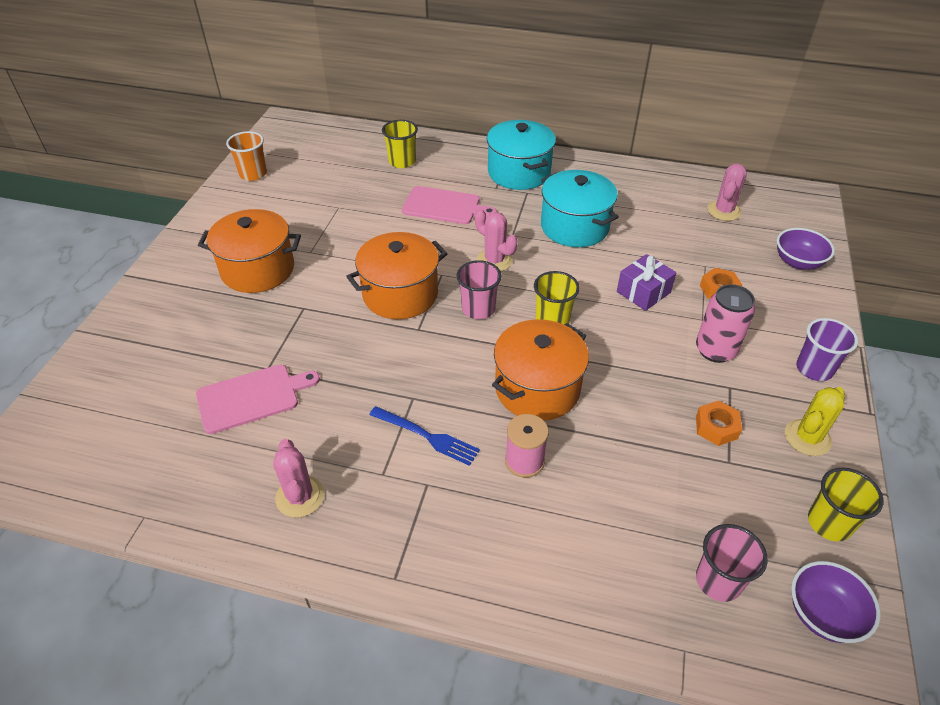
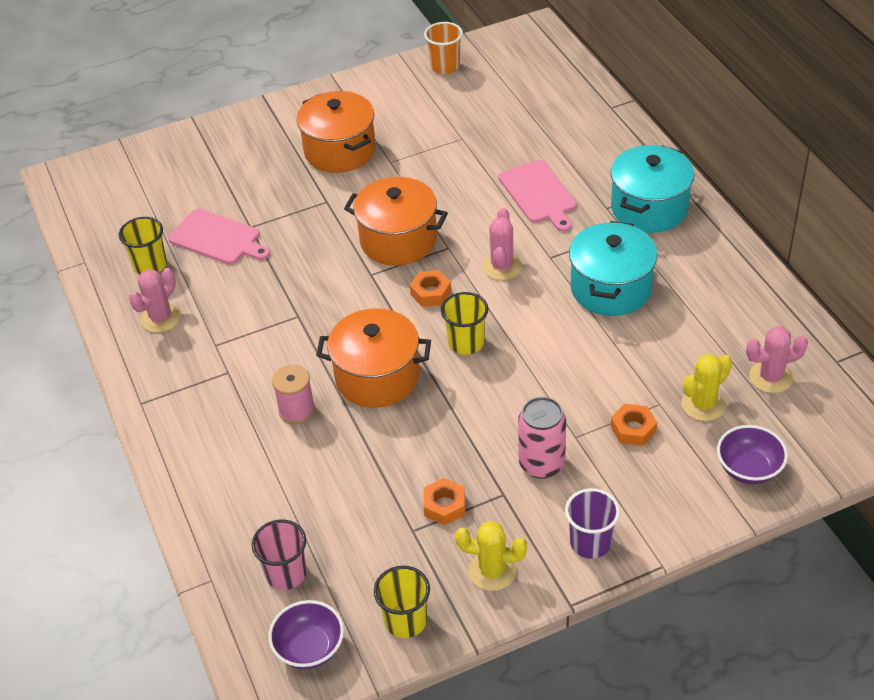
camera: 55 degrees right, 0 degrees up
blue fork [369,406,480,466] -> none
yellow cup [382,120,418,168] -> yellow cup moved to [119,217,167,274]
pink cup [457,260,502,319] -> orange nut [410,270,451,307]
purple gift [617,254,677,311] -> none
none -> yellow cactus [681,354,732,421]

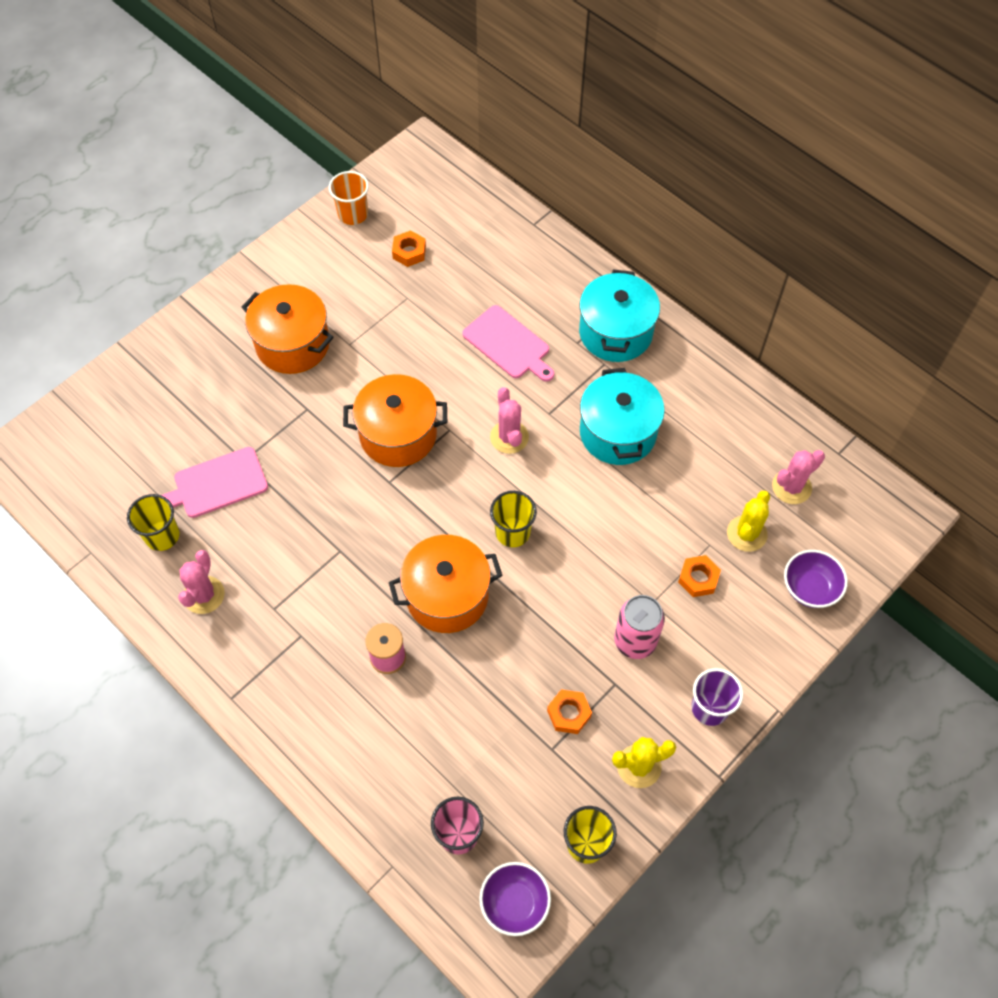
camera: 25 degrees left, 15 degrees up
pink cutting board [168,209,270,264] -> pink cutting board turned 150 degrees clockwise [161,447,268,518]
orange nut [410,270,451,307] -> orange nut moved to [392,230,426,267]

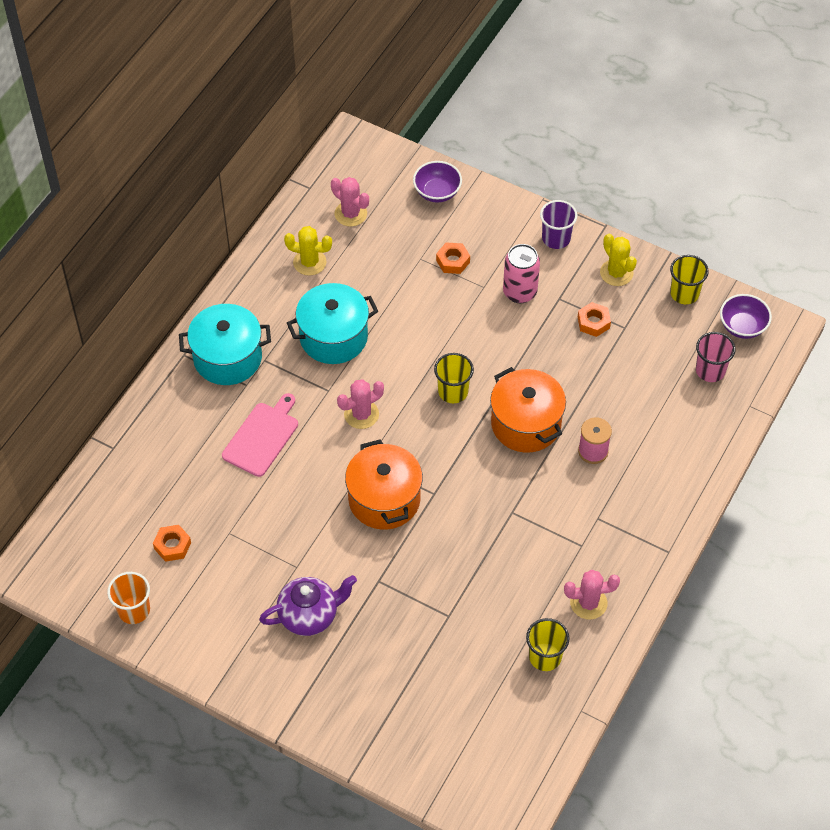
camera: 105 degrees left, 5 degrees down
pink cutting board [161,447,268,518] -> none
orange pot [242,284,333,374] -> purple teapot [259,575,357,636]
yellow cactus [727,490,770,552] -> yellow cactus moved to [284,226,332,276]

